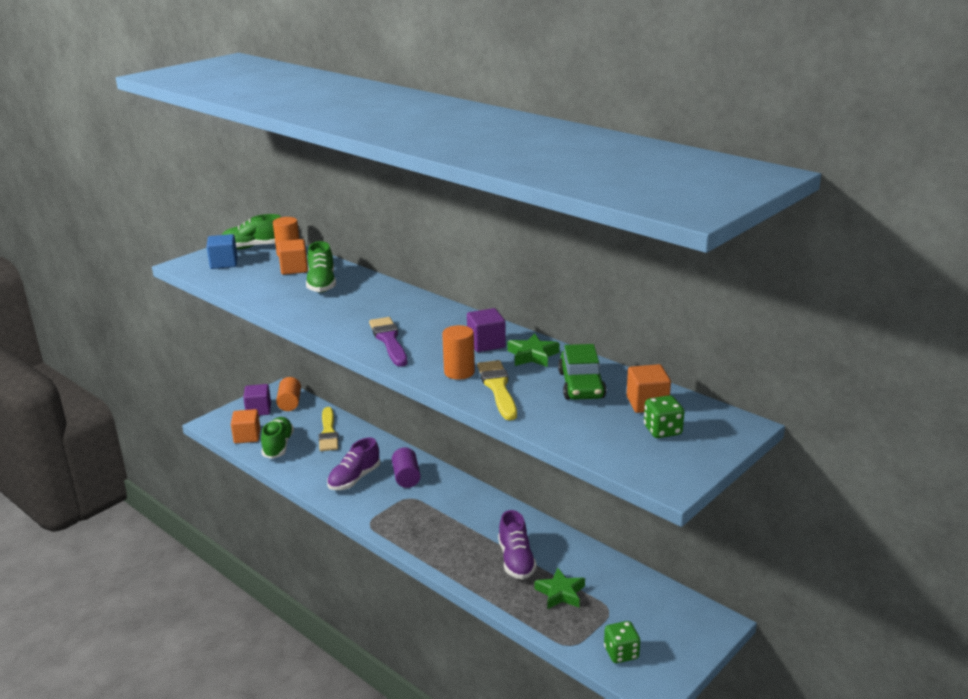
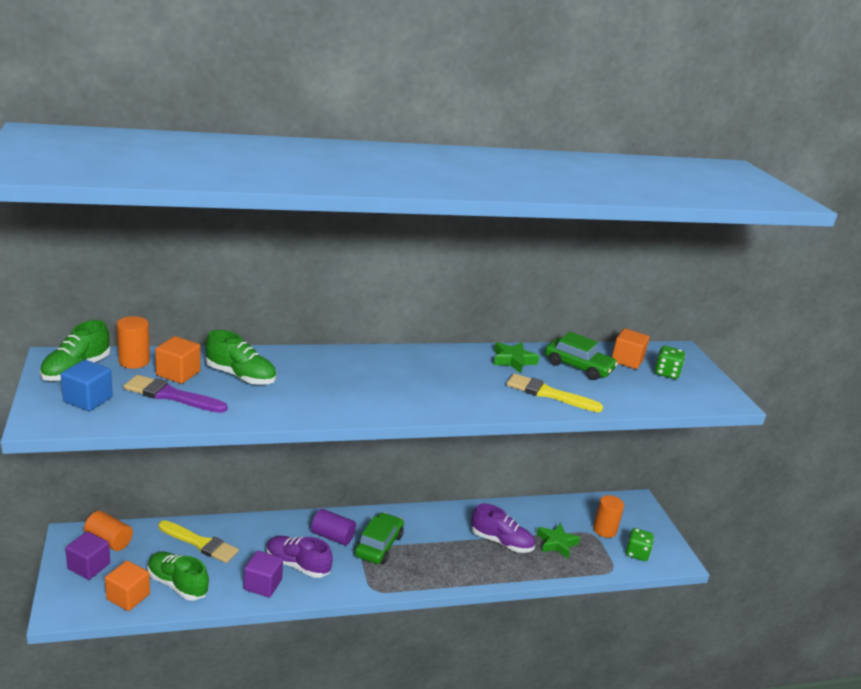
camera: 60 degrees left, 0 degrees up
purple shoe [327,437,380,490] -> purple shoe turned 135 degrees clockwise [266,536,333,578]
purple brush [369,317,407,367] -> purple brush moved to [124,375,227,413]
orange cylinder [442,325,475,380] -> orange cylinder moved to [593,495,624,538]
purple cube [467,308,506,352] -> purple cube moved to [244,551,283,597]
none -> green car [355,512,404,564]

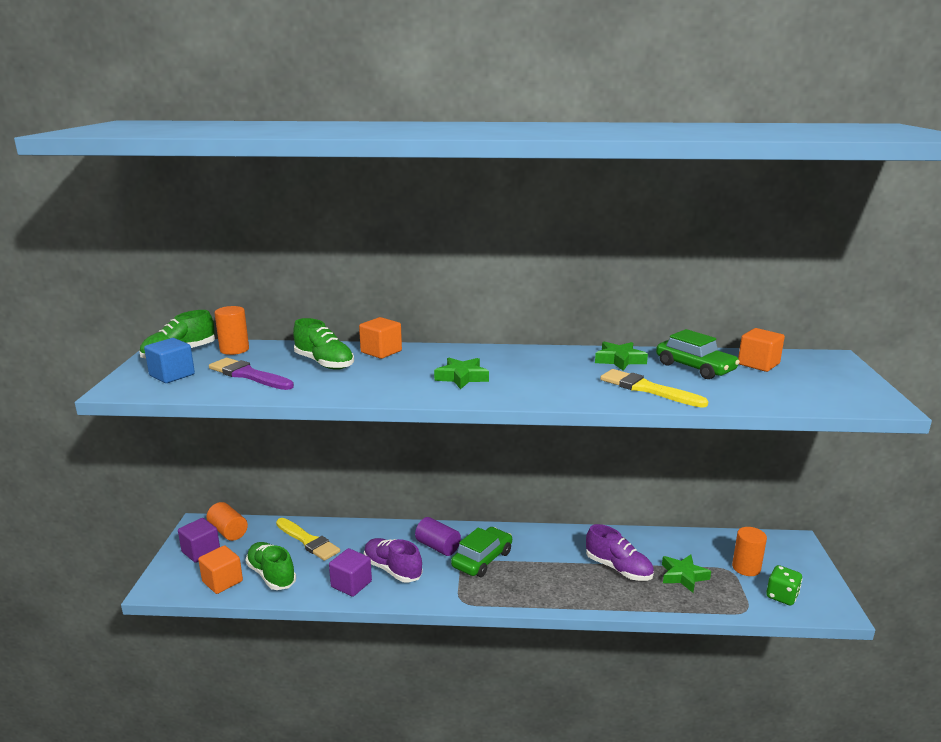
camera: 20 degrees right, 5 degrees down
orange cube [155,336,201,384] -> orange cube moved to [359,317,402,359]
green dice [655,346,685,379] -> none
none -> green star [434,357,489,389]

